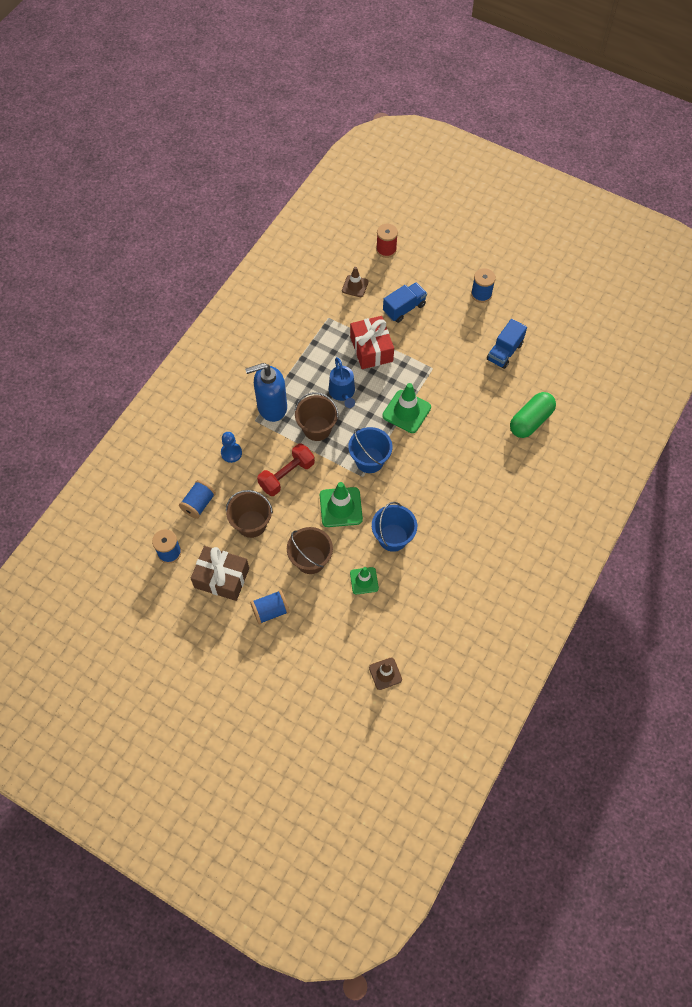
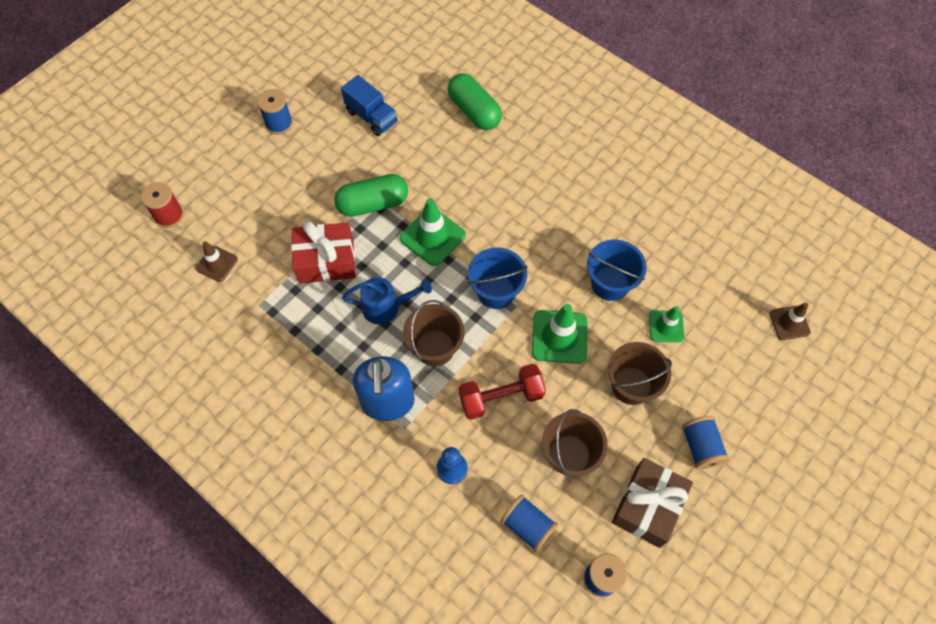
camera: 80 degrees left, 0 degrees up
red dumbbell [257,443,315,496] -> red dumbbell turned 75 degrees counterclockwise [459,364,546,420]
blue truck [383,282,427,323] -> none
none -> green capsule [334,174,408,217]

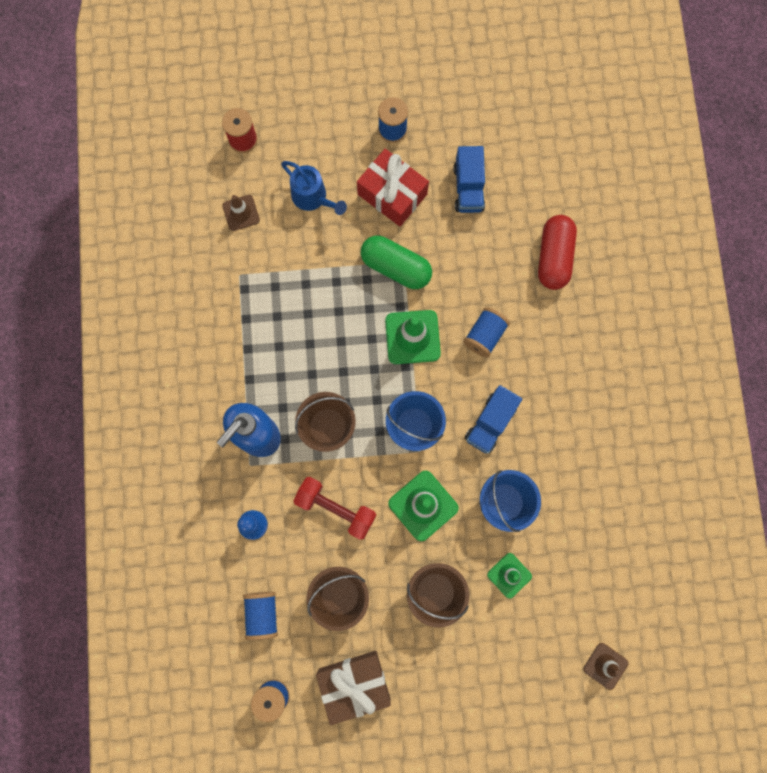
camera: 45 degrees right, 15 degrees up
red gift [291,221,355,284] -> red gift moved to [357,149,429,226]
blue watering can [342,277,432,325] -> blue watering can moved to [281,161,347,215]
green capsule [448,73,502,130] -> red capsule [538,215,577,290]
blue spool [682,416,729,469] -> blue spool moved to [463,307,510,357]
none -> blue truck [465,385,522,454]

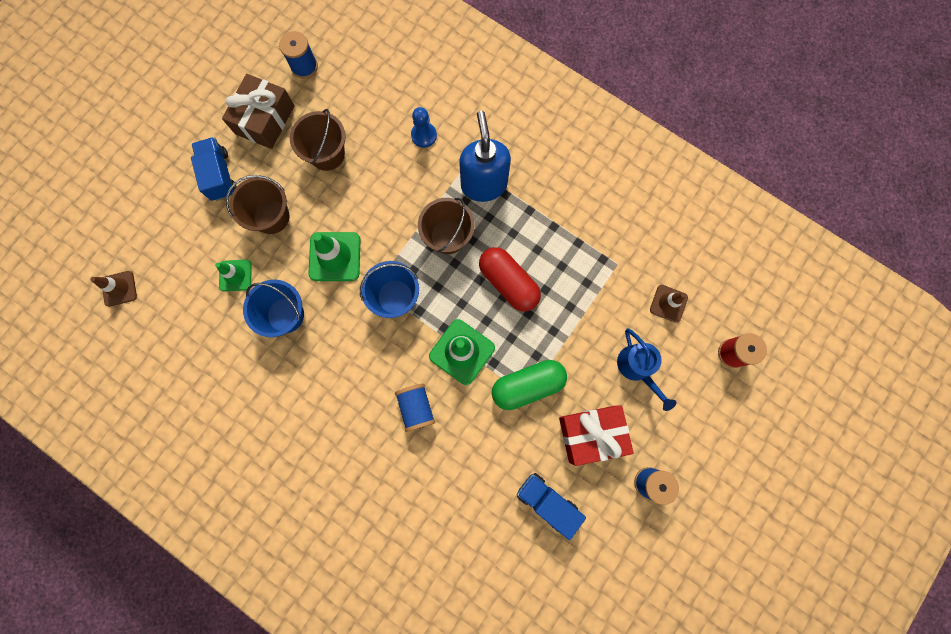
camera: 130 degrees right, 0 degrees up
blue spool [243,592,278,640] -> none
blue watering can [281,161,347,215] -> blue watering can turned 105 degrees counterclockwise [617,328,677,411]
red dumbbell [293,477,376,540] -> none
blue truck [465,385,522,454] -> blue truck moved to [191,137,237,201]
red capsule [538,215,577,290] -> red capsule moved to [479,247,541,311]

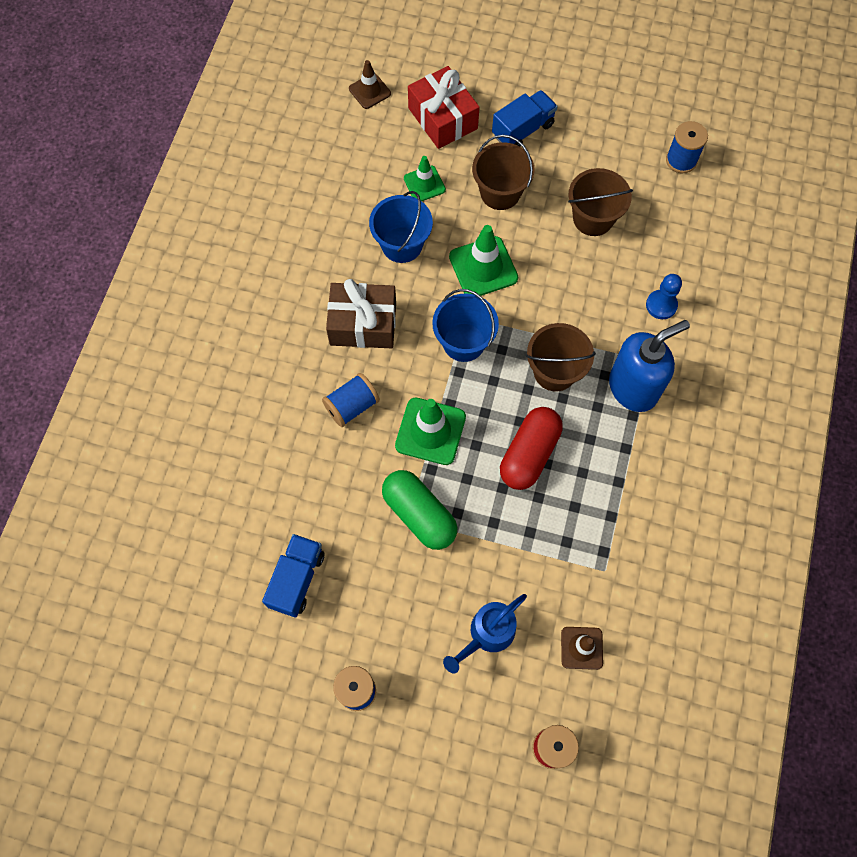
camera: 70 degrees right, 10 degrees down
brown gift [222,74,295,149] -> brown gift moved to [326,279,396,348]
red gift [559,405,634,466] -> red gift moved to [408,66,480,149]

